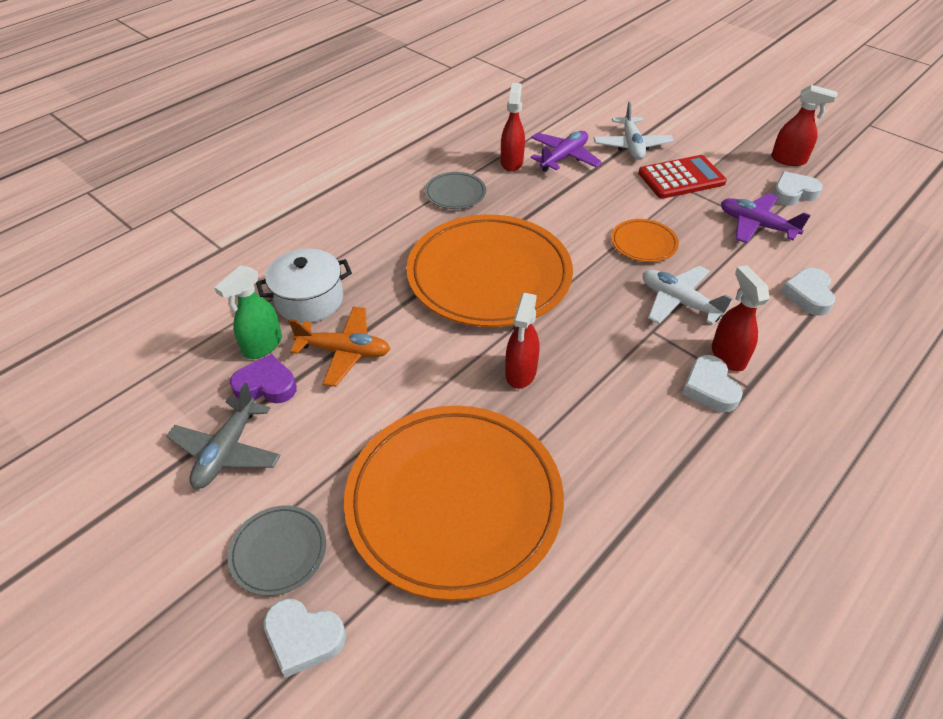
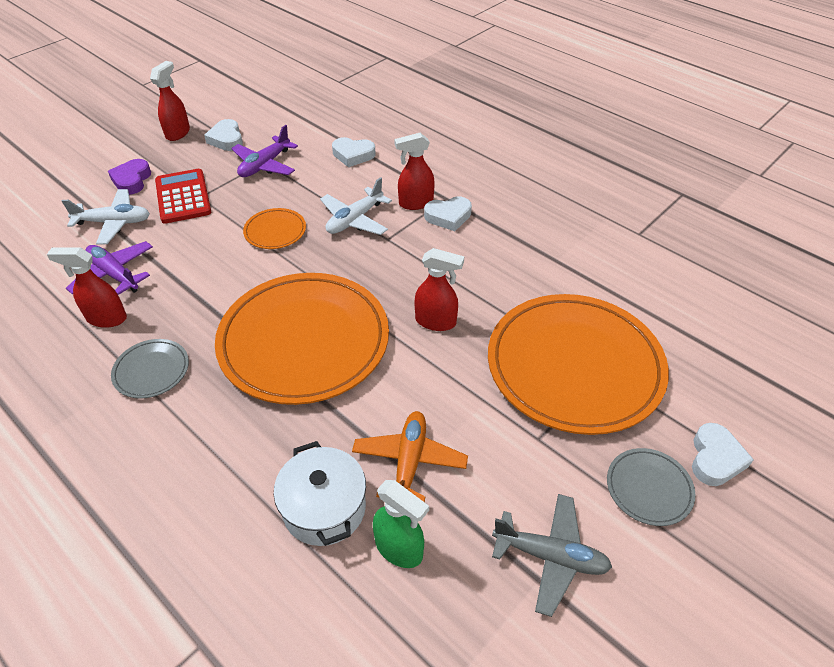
camera: 90 degrees left, 0 degrees up
purple heart [230,354,297,403] -> purple heart moved to [108,159,151,195]

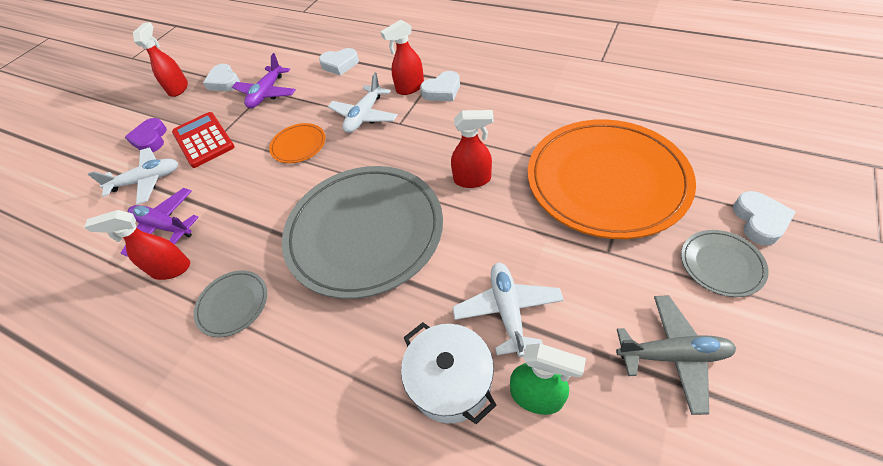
camera: 10 degrees left, 5 degrees up
orange plate [215,273,389,405] -> grey plate [282,166,443,299]
orange plane [352,411,468,502] -> white plane [452,263,564,357]

